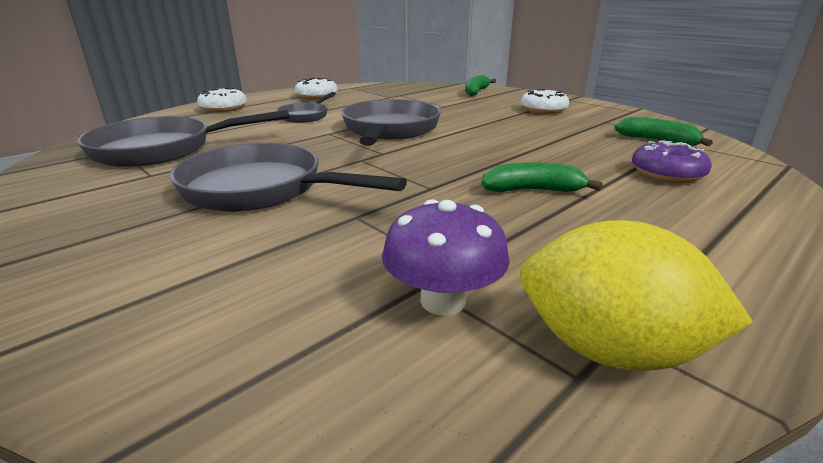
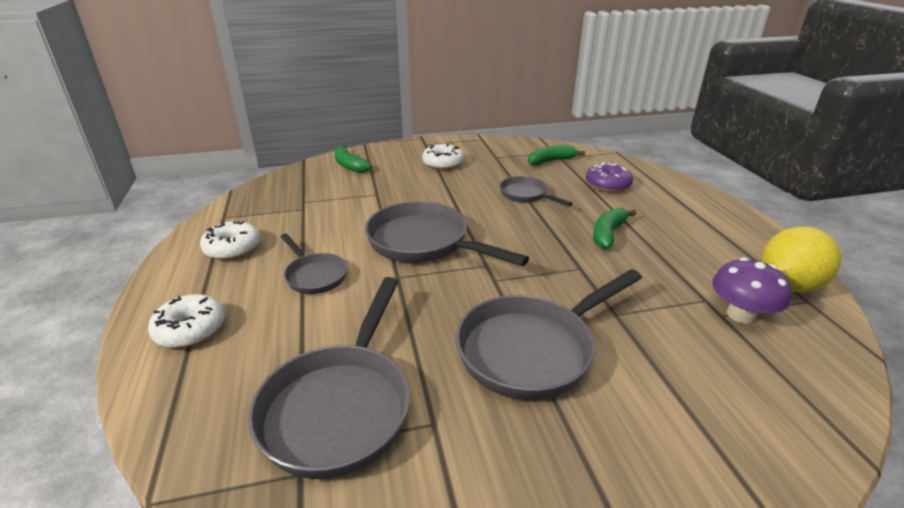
camera: 60 degrees left, 5 degrees up
none -> grey pan [500,176,573,206]

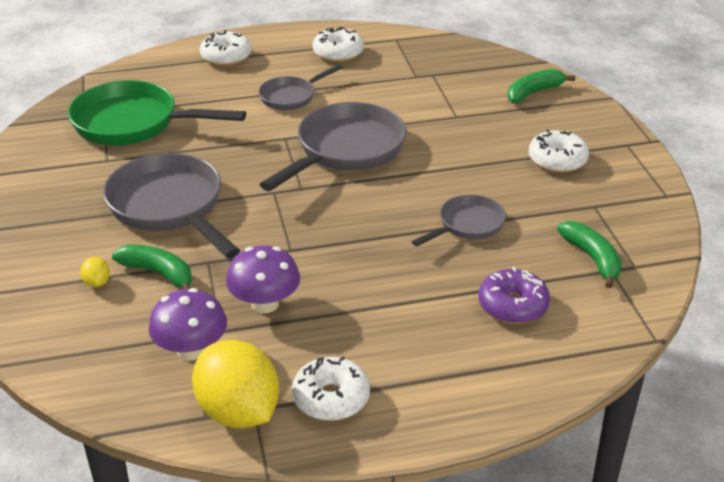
camera: 90 degrees right, 5 degrees up
grey pan [248,277,410,479] -> green pan [68,80,246,145]
green banana [593,208,636,249] -> green banana moved to [112,244,192,290]
none -> yellow lemon [80,257,110,287]
none -> purple mushroom [226,246,300,313]
none -> white donut [292,357,370,421]

